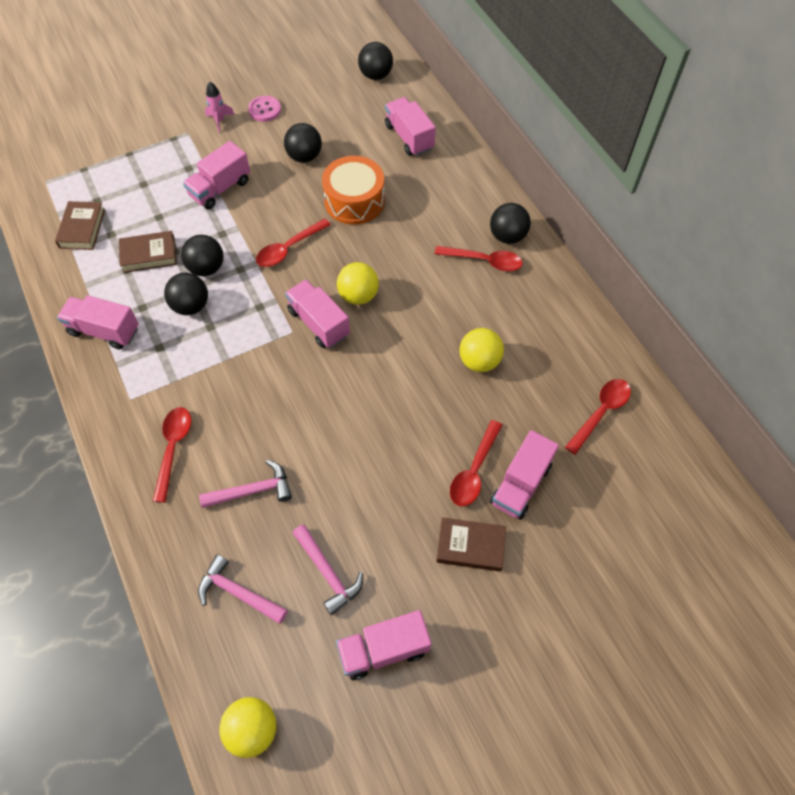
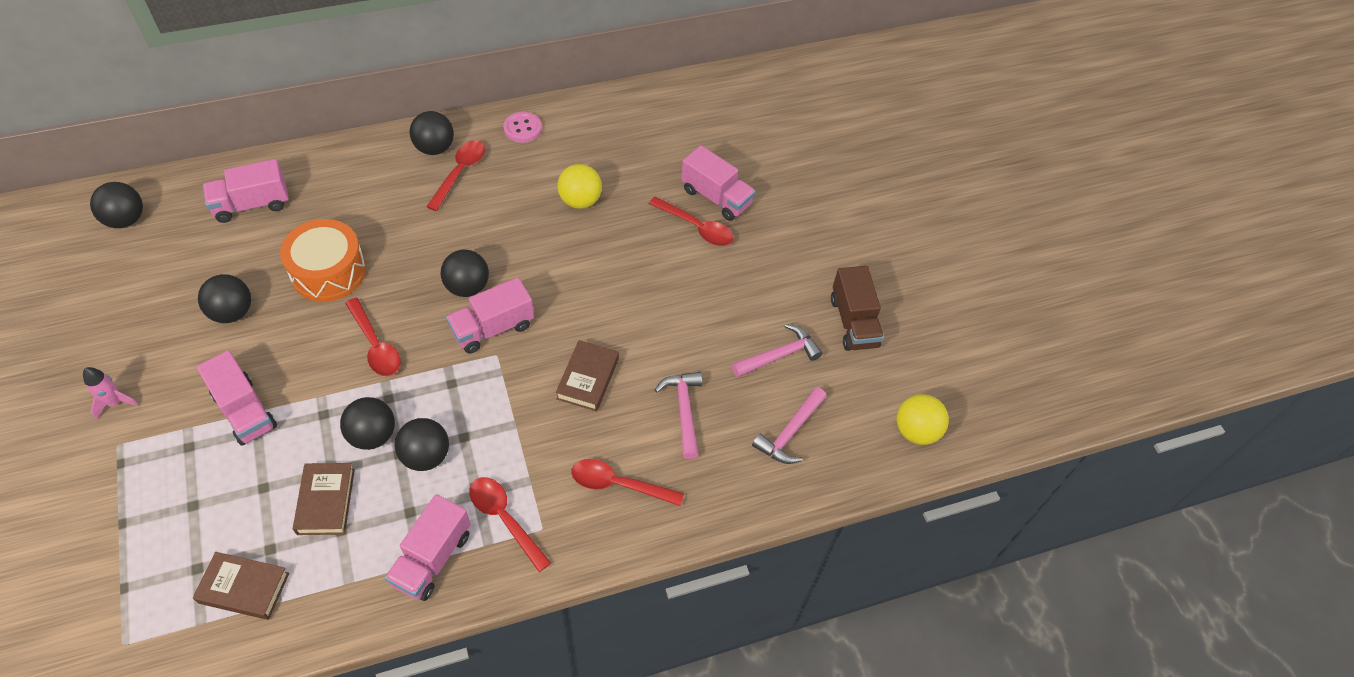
camera: 85 degrees left, 5 degrees down
pink button [248,96,281,122] -> pink button moved to [503,112,542,143]
pink truck [336,610,431,680] -> brown truck [831,266,884,351]
yellow ball [337,262,379,305] -> black ball [441,250,489,297]
brown book [436,517,506,571] -> brown book moved to [556,340,619,411]
red spoon [565,379,631,455] -> red spoon moved to [469,477,551,572]

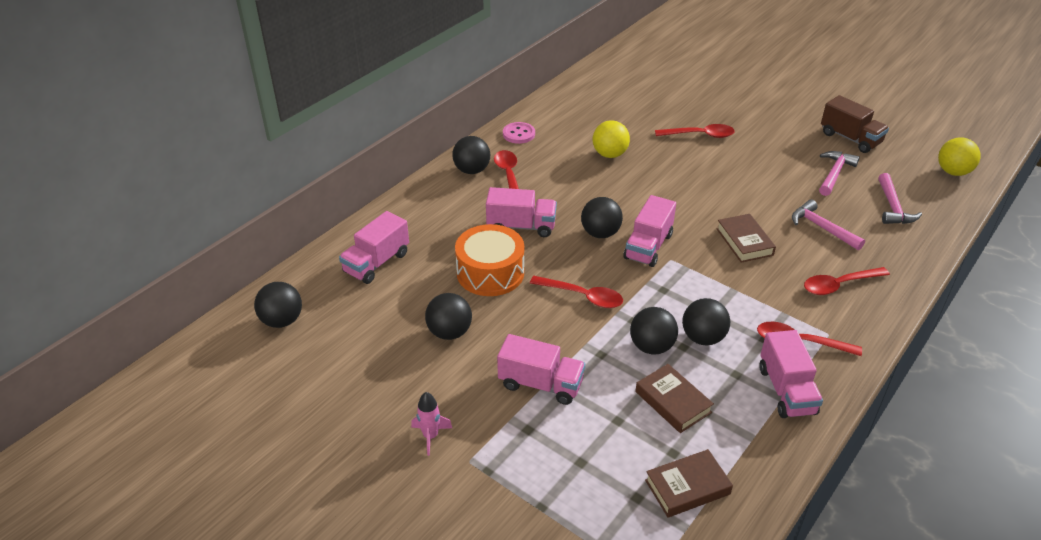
camera: 30 degrees left, 15 degrees down
pink truck [681,145,755,221] -> pink truck moved to [486,187,557,237]

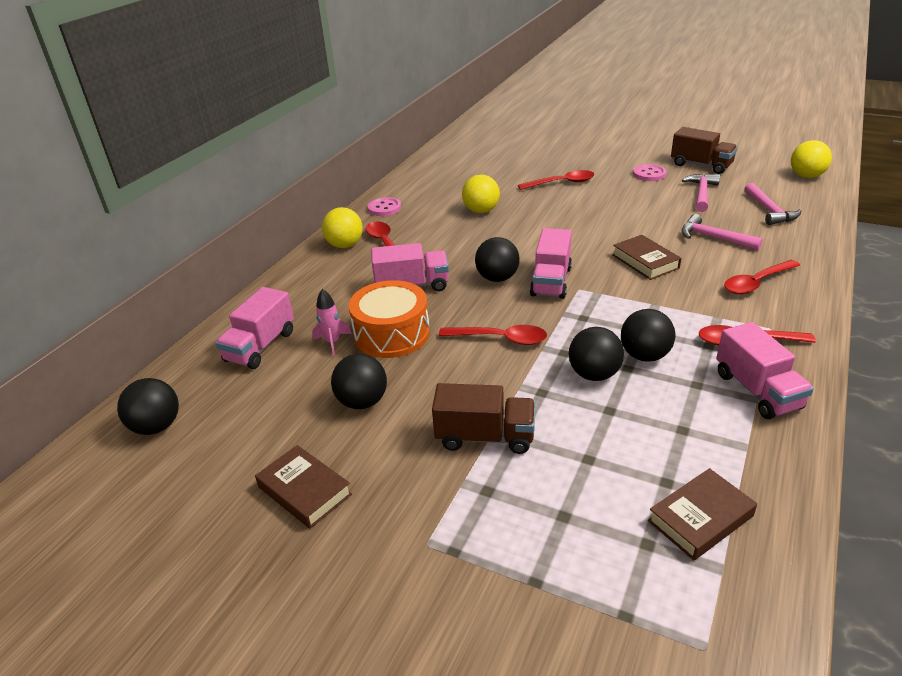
camera: 10 degrees left, 5 degrees down
pink rocket [411,392,452,456] -> pink rocket moved to [312,289,352,356]
black ball [452,136,490,174] -> yellow ball [322,207,363,248]
pink truck [497,334,585,405] -> brown truck [432,383,535,454]
brown book [635,364,714,433] -> brown book moved to [255,445,352,529]
none -> pink button [633,164,666,181]

